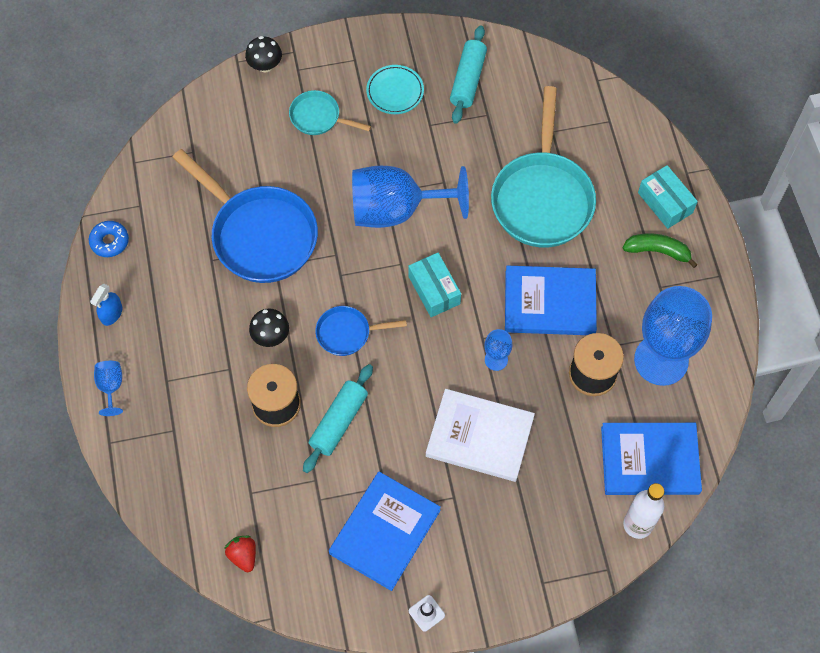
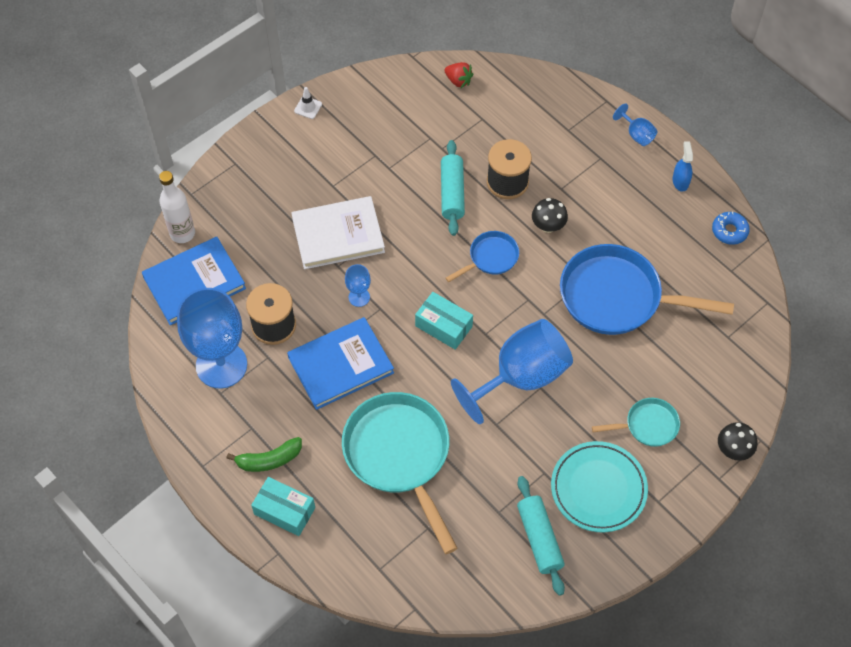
camera: 150 degrees right, 5 degrees down
blue book [329,472,441,591] -> none
turquoise plate [366,65,424,114] -> turquoise plate [551,441,648,533], size x1.55

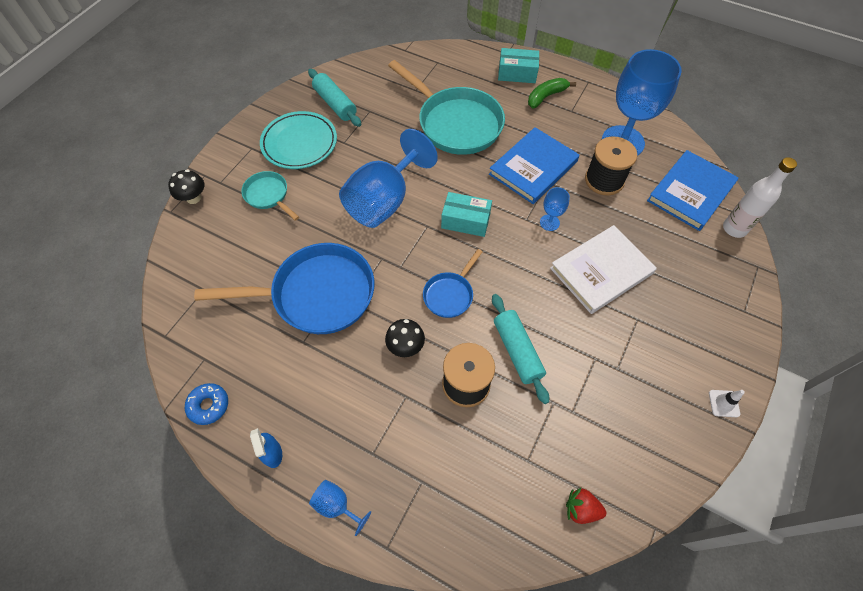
camera: 160 degrees right, 0 degrees up
turquoise pan [592,398,680,447] -> turquoise pan turned 75 degrees clockwise [241,171,299,221]

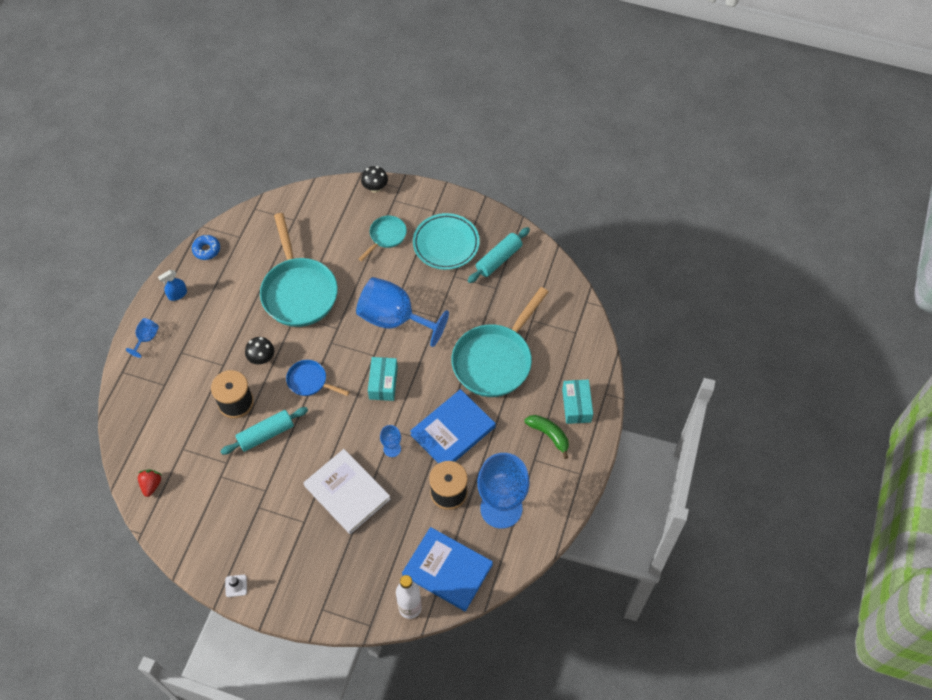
camera: 80 degrees right, 0 degrees up
blue pan [194,243,375,334] -> turquoise pan [260,213,338,327]
blue book [489,127,579,204] -> blue book turned 75 degrees counterclockwise [410,389,496,463]

